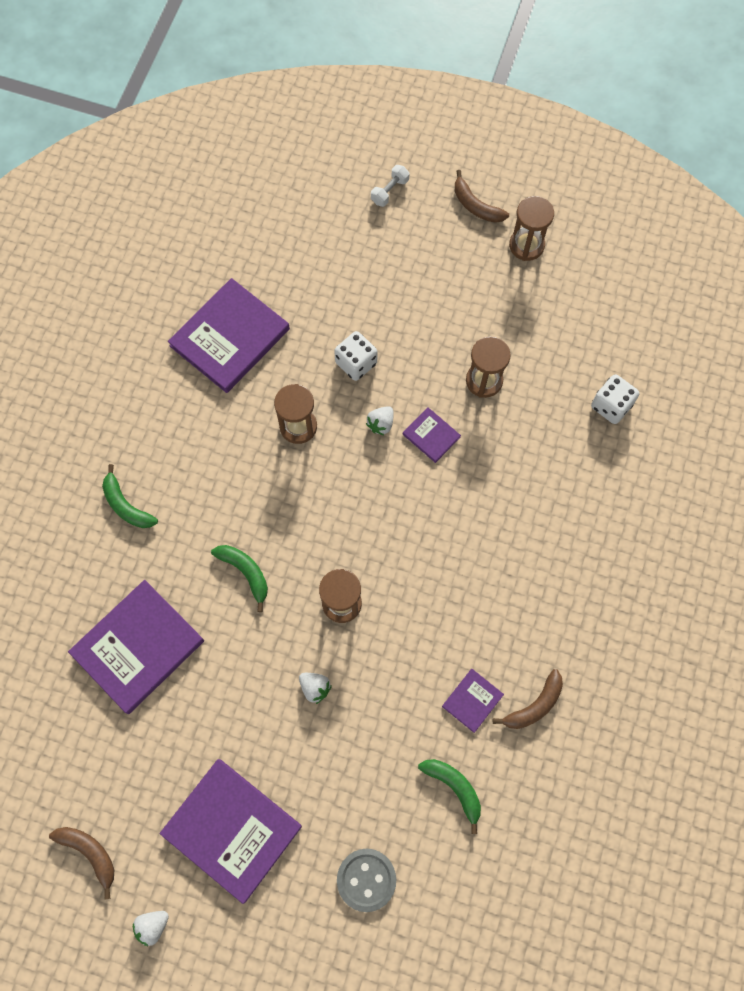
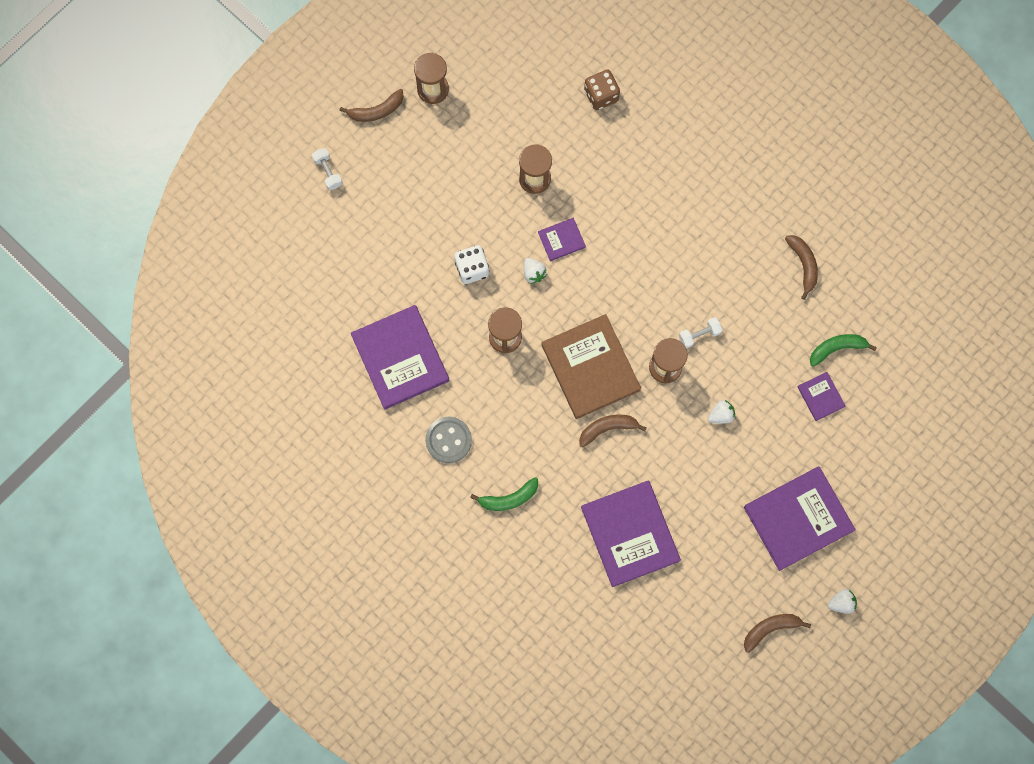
camera: 65 degrees left, 5 degrees up
white strawberry [133,911,169,946] -> white strawberry turned 90 degrees counterclockwise [828,589,857,614]
green banana [211,545,268,612] -> brown banana [579,415,647,447]
grey button [337,849,396,912] -> grey button moved to [425,417,472,463]
purple book [442,669,504,733] -> purple book moved to [798,372,846,421]
white dice [591,374,639,424] -> brown dice [584,70,620,110]
none -> brown book [541,314,641,419]
none -> white dumbbell [679,317,722,349]

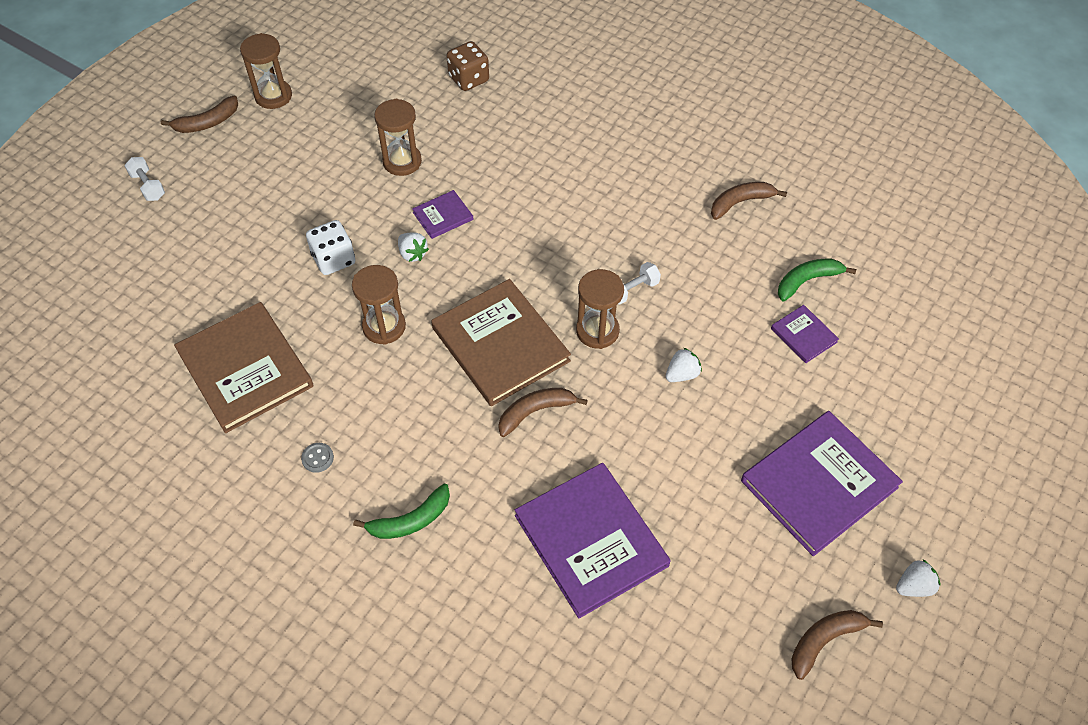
camera: 10 degrees left, 20 degrees down
purple book [351,305,449,410] -> brown book [174,302,313,433]
grey button [425,417,472,463] -> grey button [301,443,334,473], size x0.49
brown banana [785,235,818,300] -> brown banana turned 90 degrees counterclockwise [711,182,787,220]

